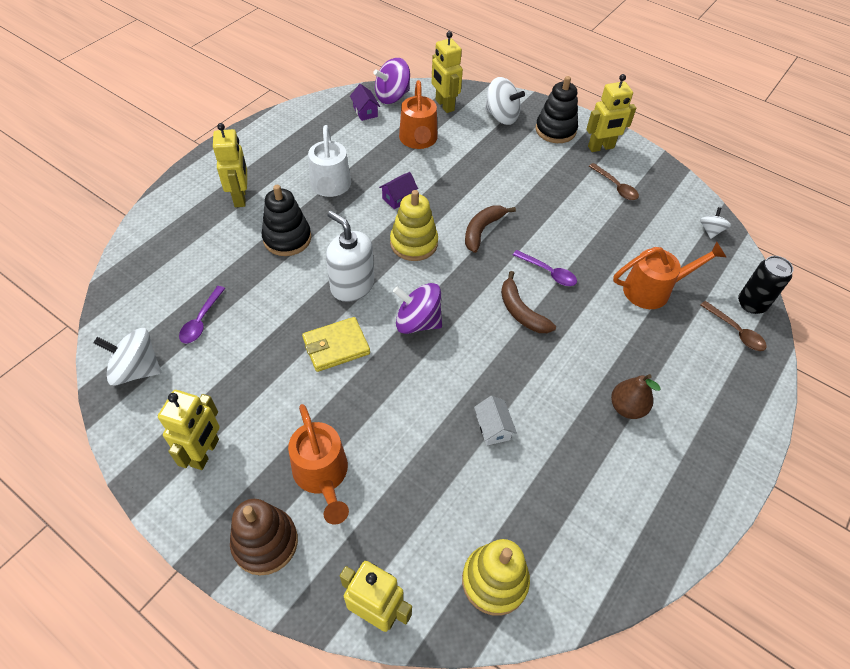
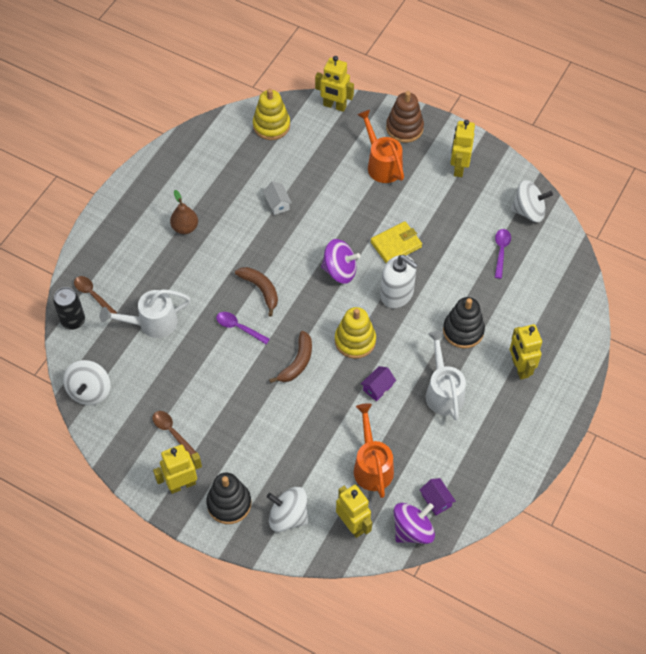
camera: 175 degrees right, 5 degrees up
orange watering can [613,241,726,309] -> white watering can [100,289,191,338]
white spinning top [700,207,731,239] -> white spinning top [63,360,110,405], size x1.80

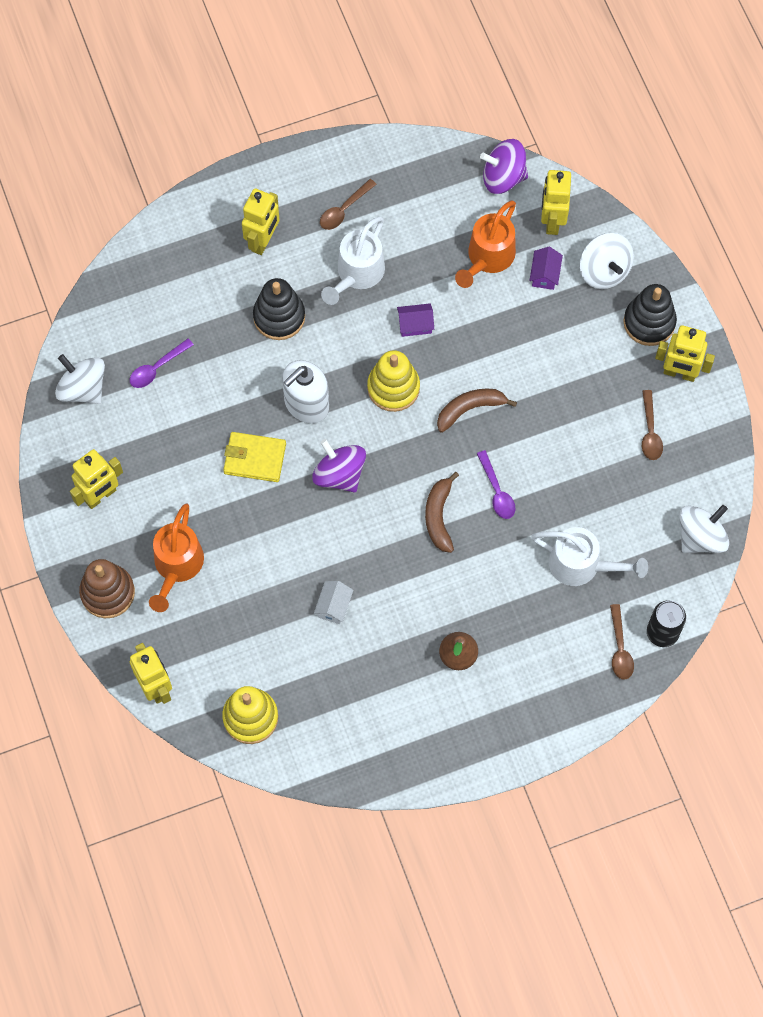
camera: 140 degrees left, 10 degrees up
white soap dispenser [380,255,418,308] -> white soap dispenser turned 120 degrees counterclockwise [282,360,329,423]
purple house [420,478,456,515] -> purple house moved to [529,247,563,290]
none -> brown spoon [320,179,377,230]

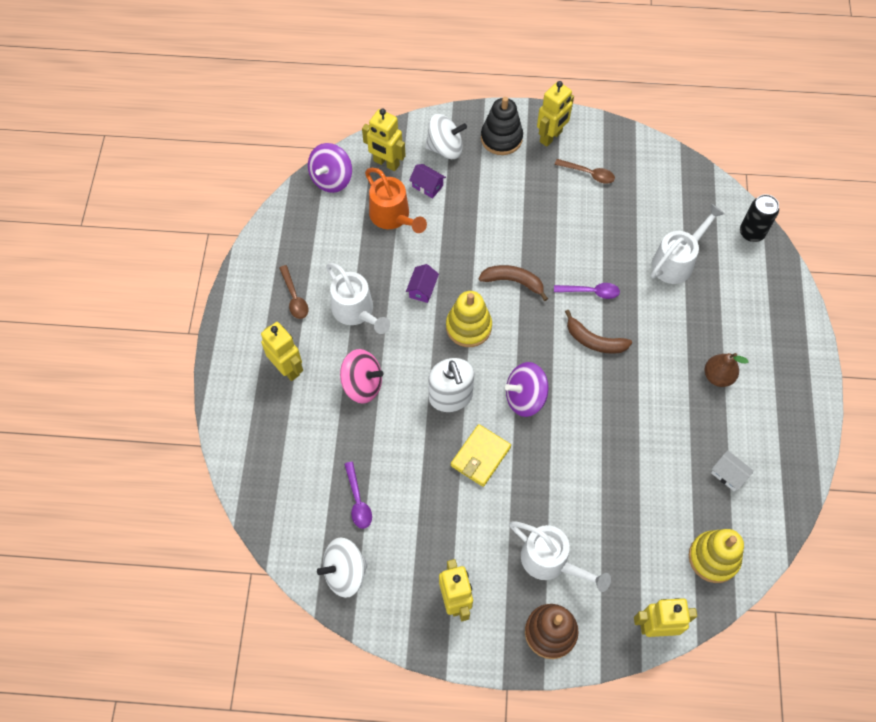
camera: 65 degrees left, 5 degrees down
orange watering can [149,503,204,612] -> white watering can [509,521,611,592]
black stacking toy [253,278,305,340] -> pink spinning top [340,349,383,403]
white house [314,581,354,624] -> white house moved to [711,450,754,491]
brown banana [437,389,517,433] -> brown banana turned 105 degrees clockwise [479,265,548,301]
brown spoon [610,604,634,680] -> none
white spinning top [679,505,729,553] -> none

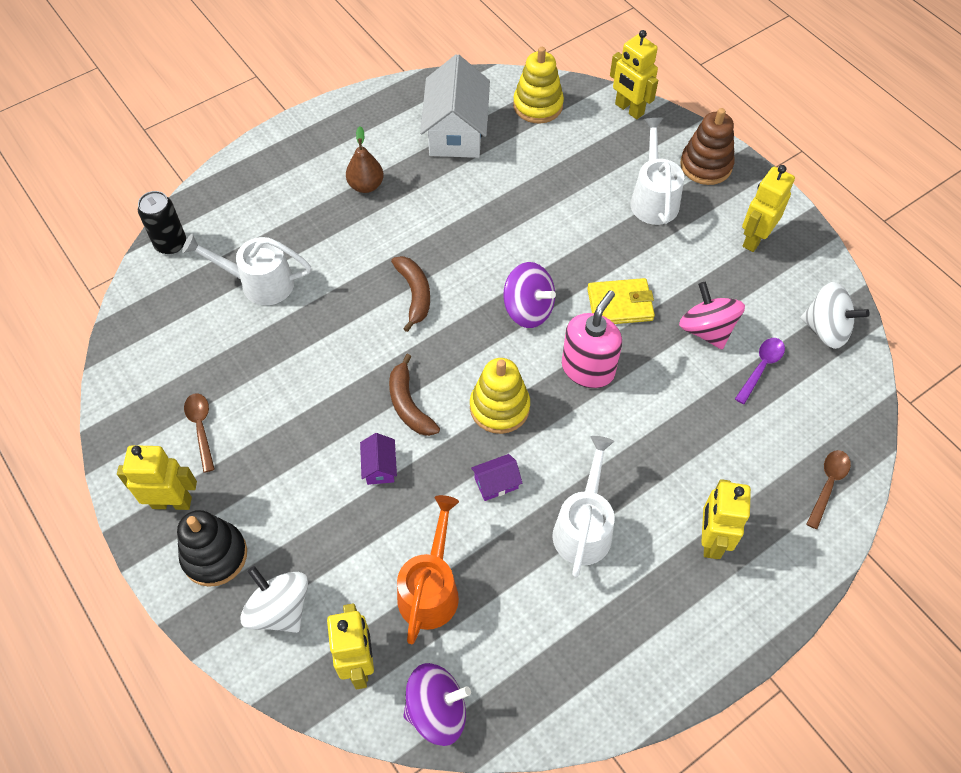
camera: 130 degrees left, 5 degrees down
brown spoon [279,265,309,319] -> brown spoon moved to [807,450,851,529]
pink spinning top [340,349,383,403] -> pink spinning top moved to [679,282,745,349]
purple house [409,164,446,199] -> purple house moved to [360,433,397,485]
white soap dispenser [428,358,475,412] -> pink soap dispenser [562,290,622,388]
purple spoon [554,283,620,299] -> none
white house [711,450,754,491] -> white house [420,54,490,158], size x2.25

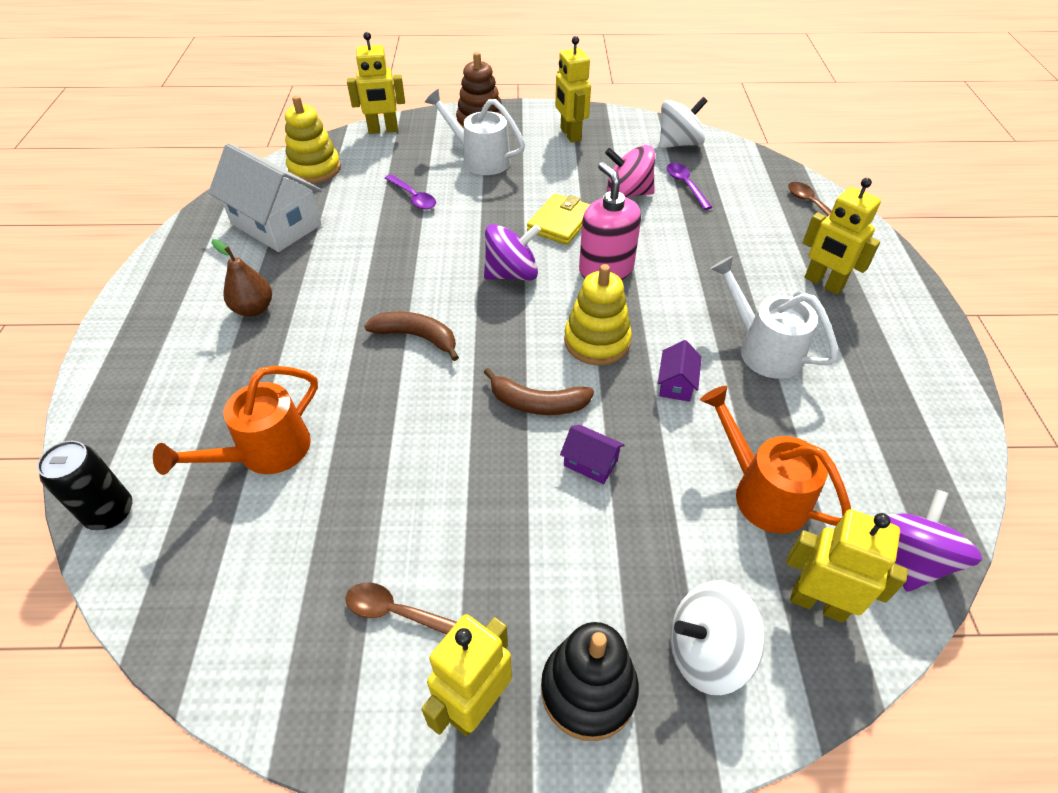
camera: 55 degrees left, 10 degrees down
white watering can [182,234,311,305] -> orange watering can [153,366,318,475]
none -> purple spoon [385,174,436,210]

